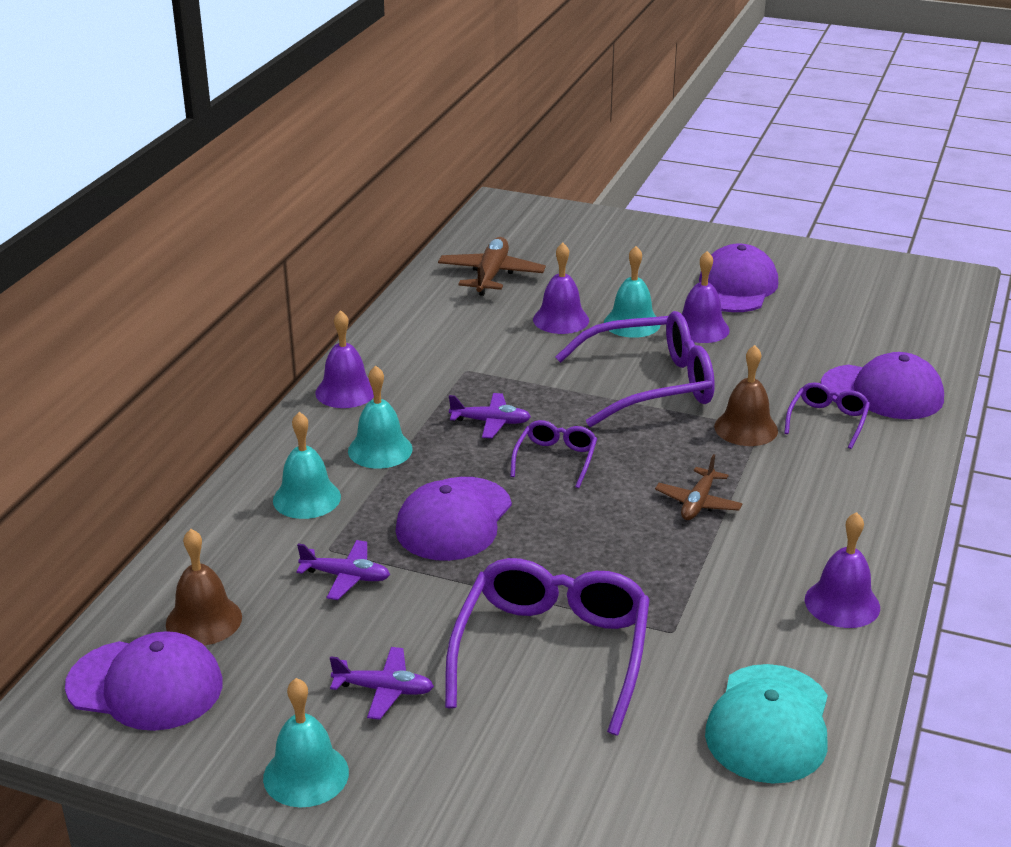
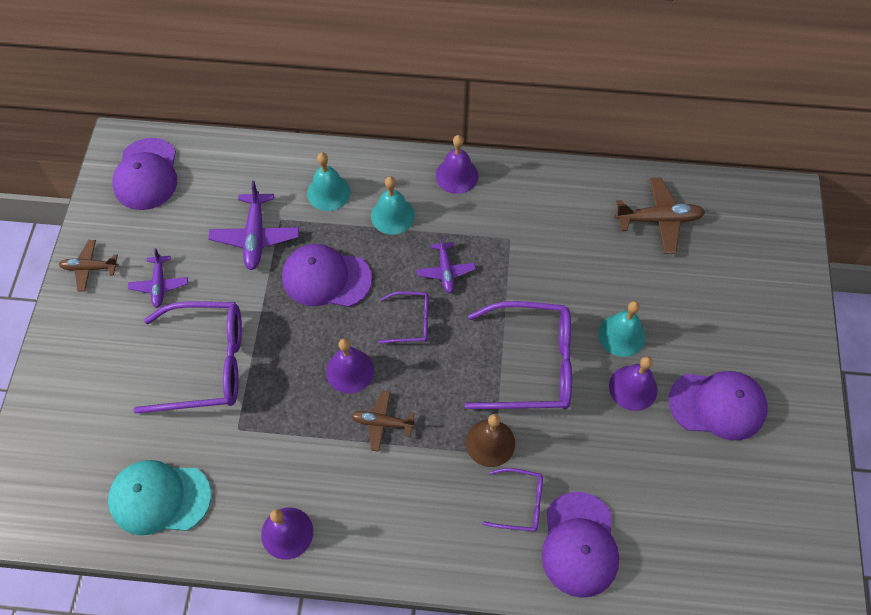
camera: 75 degrees right, 30 degrees up
brown bell [166,529,242,646] -> none
turquoise bell [263,678,349,807] -> brown plane [59,240,119,291]
purple plane [296,540,390,600] -> purple plane [208,181,299,270], size x1.55
purple bell [533,243,589,334] -> purple bell moved to [326,338,374,393]
purple glasses [555,311,715,427] -> purple glasses turned 60 degrees counterclockwise [465,301,572,409]

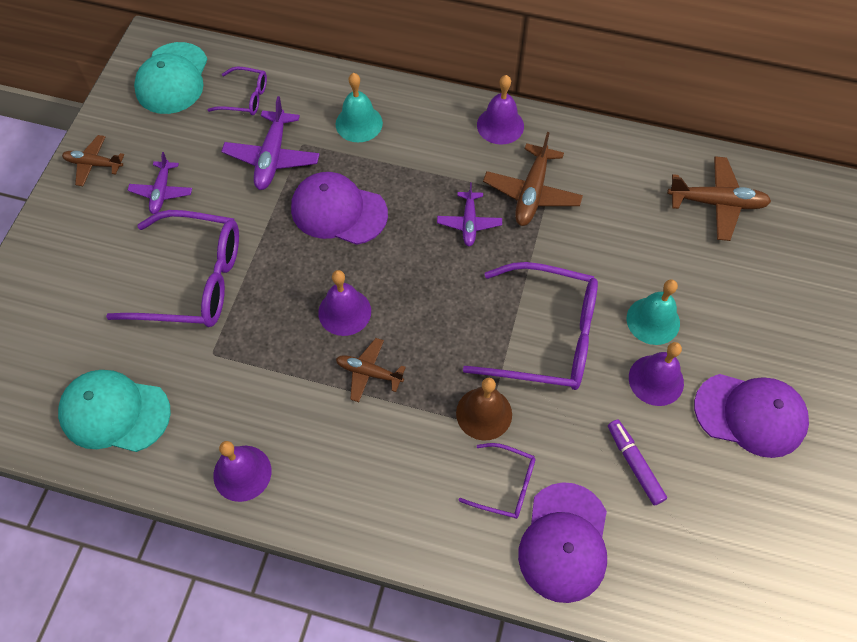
camera: 10 degrees right, 0 degrees up
purple cap [113,138,177,210] -> turquoise cap [134,42,208,114]
turquoise bell [371,176,415,235] -> none
purple glasses [378,291,429,343] -> purple glasses moved to [208,67,267,115]
none -> brown plane [483,132,583,226]
none -> purple marker [608,420,667,505]

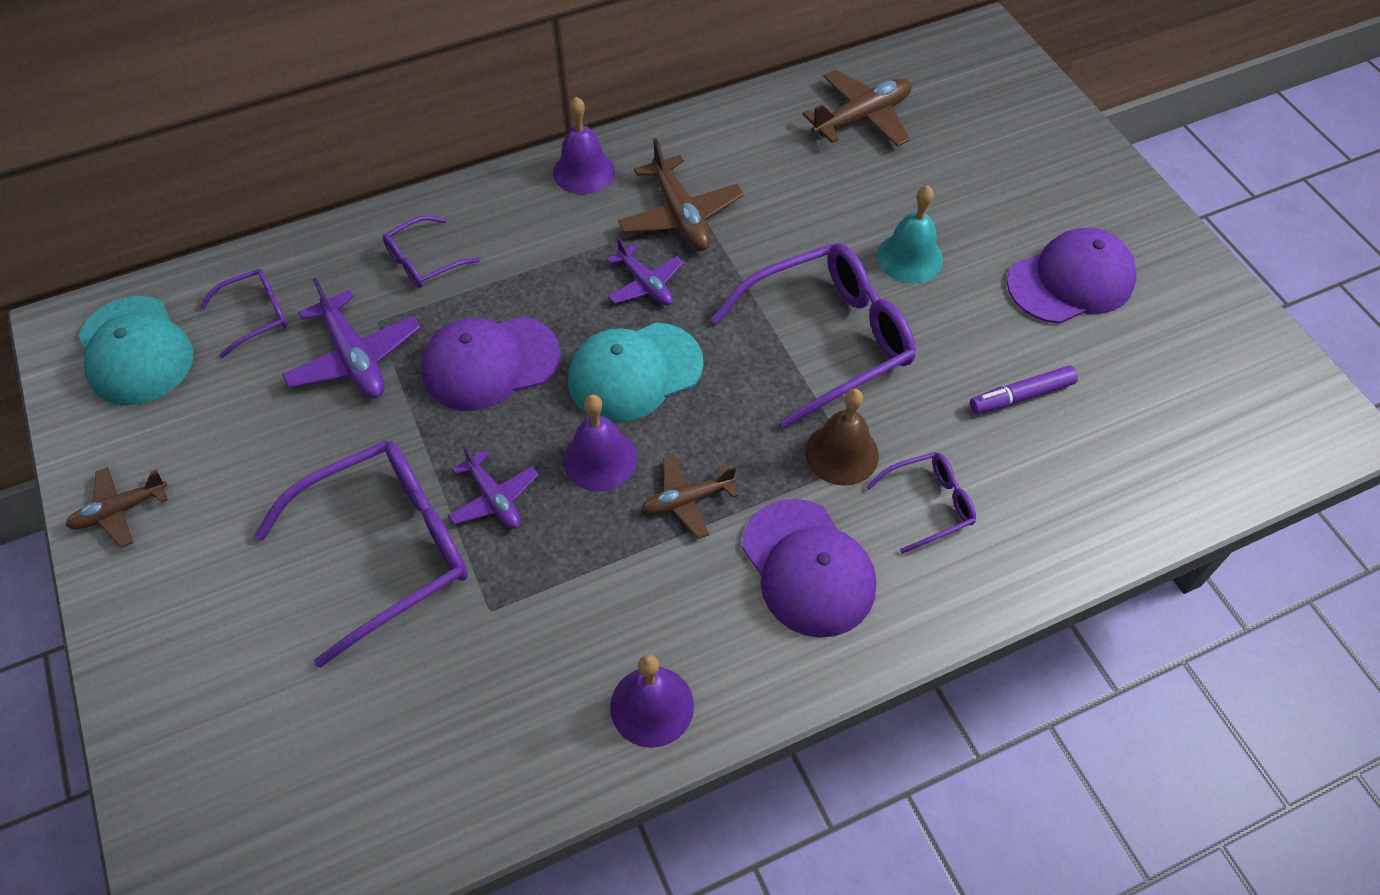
camera: 40 degrees left, 5 degrees down
turquoise cap [58,370,171,452] -> turquoise cap moved to [568,322,704,422]
purple plane [128,152,192,214] -> purple plane moved to [448,445,539,529]
turquoise bell [336,73,383,142] -> purple glasses [383,215,480,288]
purple cap [518,482,607,603] -> purple cap moved to [742,499,876,638]
purple marker [608,420,667,505] -> purple marker turned 45 degrees counterclockwise [970,366,1078,414]
purple bell [629,342,684,406] -> none

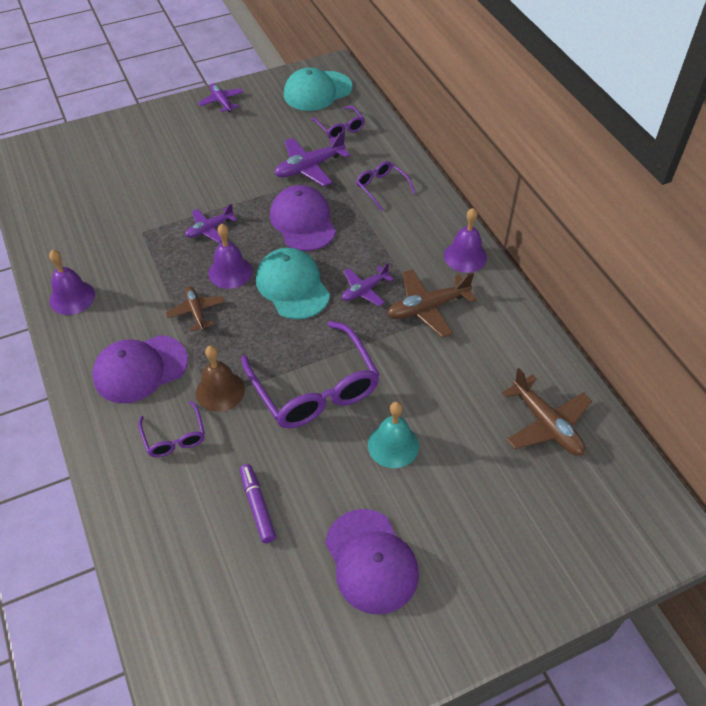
camera: 90 degrees right, 5 degrees down
brown plane [66,467,168,548] -> purple plane [198,83,243,112]
purple glasses [254,440,468,668] -> none

